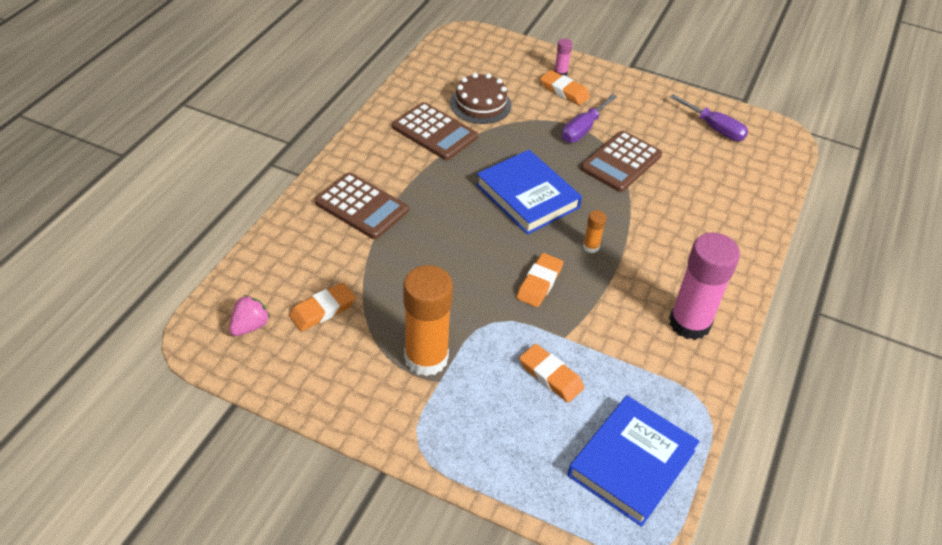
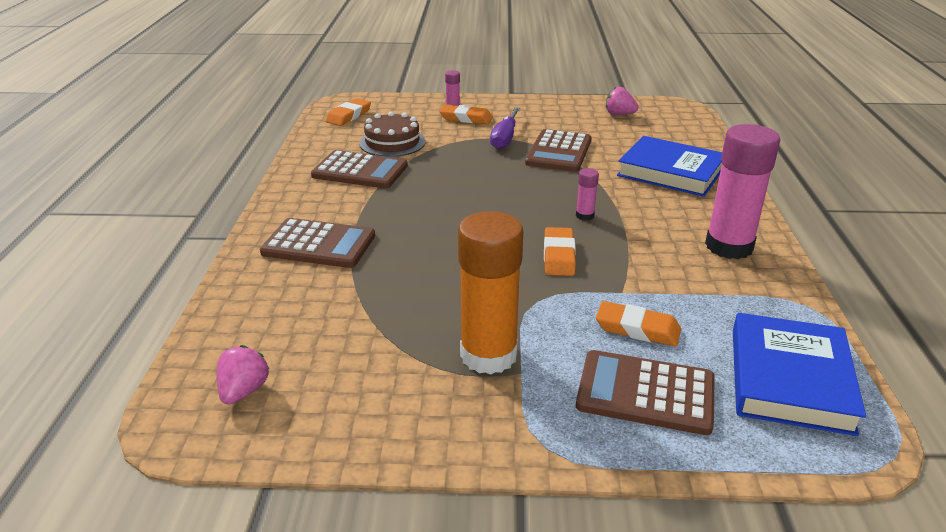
camera: 20 degrees left, 15 degrees down
orange eraser [289,283,356,331] -> orange eraser moved to [325,98,371,126]
blue book [476,150,582,235] -> blue book moved to [617,136,722,197]
orange glue stick [583,210,606,253] -> pink glue stick [576,168,599,220]
purple screwdriver [670,94,748,141] -> pink strawberry [606,87,639,115]
none -> brown calculator [576,350,715,435]

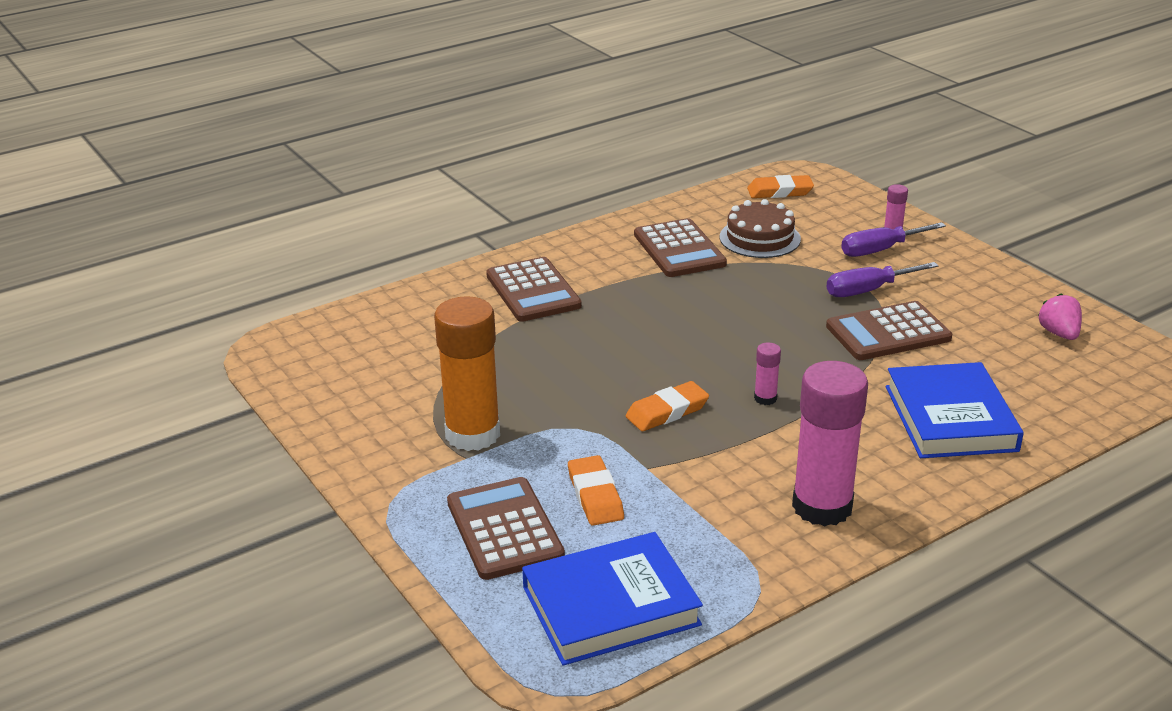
camera: 55 degrees right, 0 degrees up
pink strawberry [217,345,269,404] -> none
orange eraser [439,104,493,124] -> purple screwdriver [841,222,946,257]

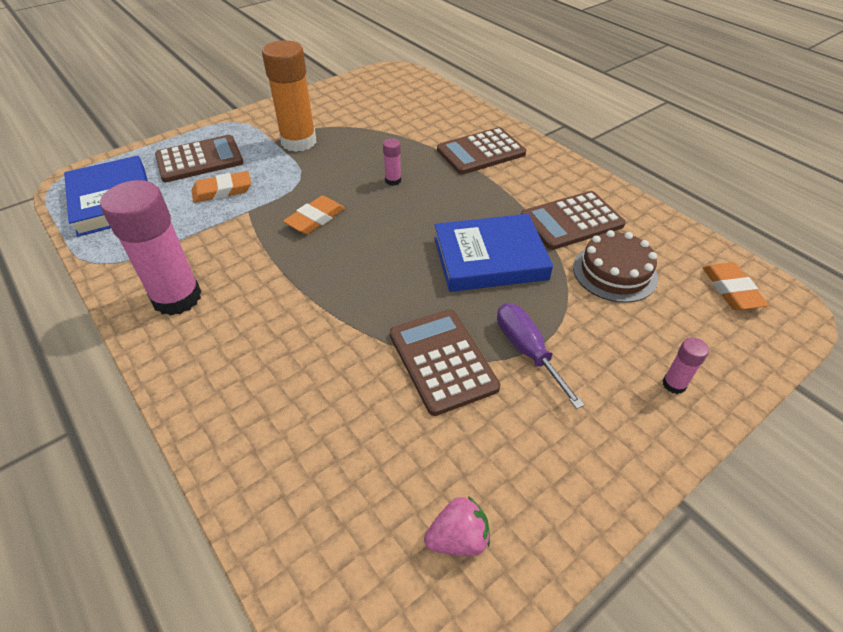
camera: 85 degrees right, 15 degrees up
orange eraser [626,381,709,431] -> orange eraser turned 75 degrees clockwise [283,195,345,234]
pink glue stick [754,343,781,405] -> pink glue stick moved to [383,138,401,186]
purple screwdriver [841,222,946,257] -> none
blue book [886,362,1024,458] -> blue book moved to [434,214,553,292]

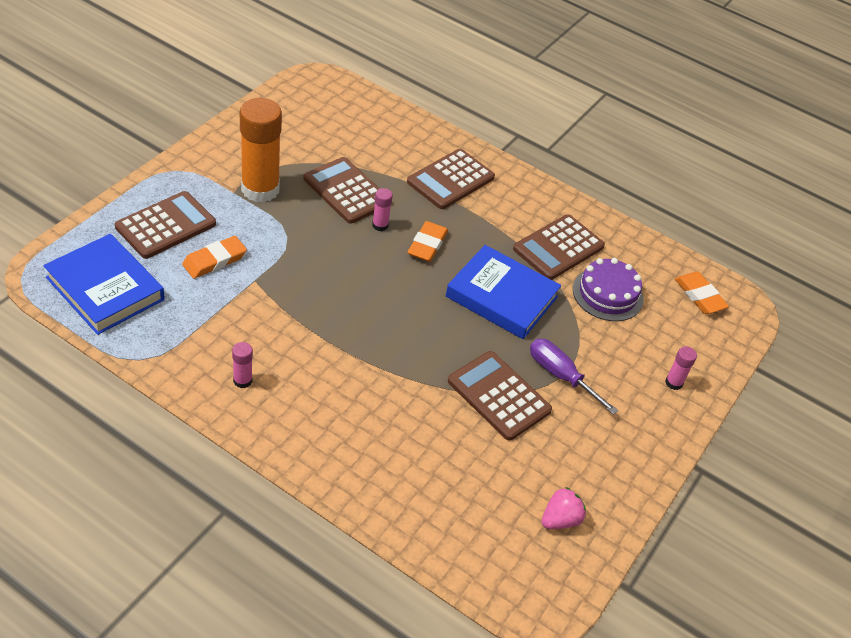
camera: 25 degrees left, 0 degrees up
pink glue stick [100,180,201,316] -> pink glue stick [232,342,253,388], size x0.43
orange eraser [283,195,345,234] -> orange eraser moved to [407,221,448,262]
blue book [434,214,553,292] -> blue book turned 60 degrees clockwise [446,245,561,339]
brown cake [573,230,658,303] -> purple cake [573,258,644,321]
none -> brown calculator [303,157,380,224]

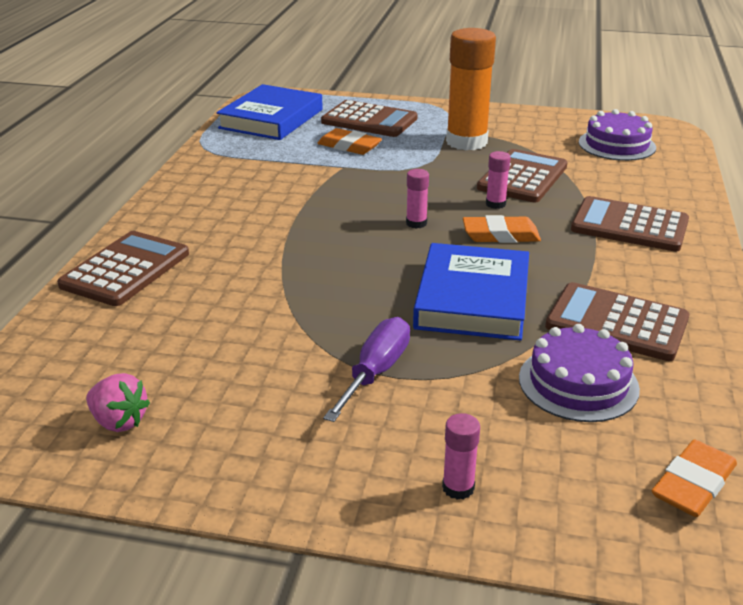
camera: 75 degrees right, 15 degrees down
pink glue stick [232,342,253,388] -> pink glue stick moved to [406,169,429,228]
brown calculator [448,351,552,441] -> brown calculator moved to [57,231,189,306]
none -> purple cake [579,109,656,161]

